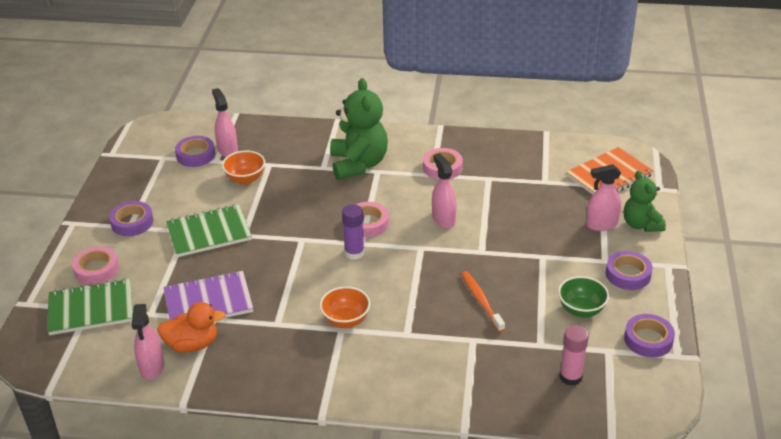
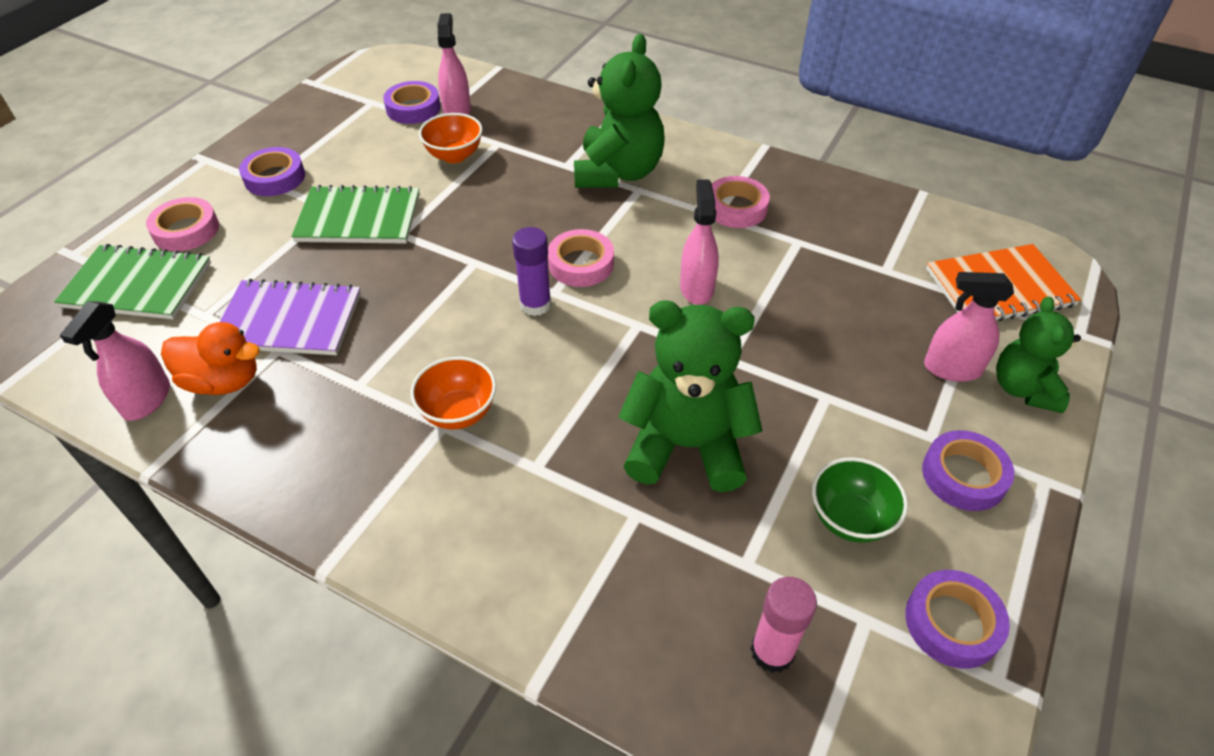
camera: 20 degrees right, 10 degrees up
orange toothbrush [461,271,505,332] -> green teddy bear [618,300,763,492]

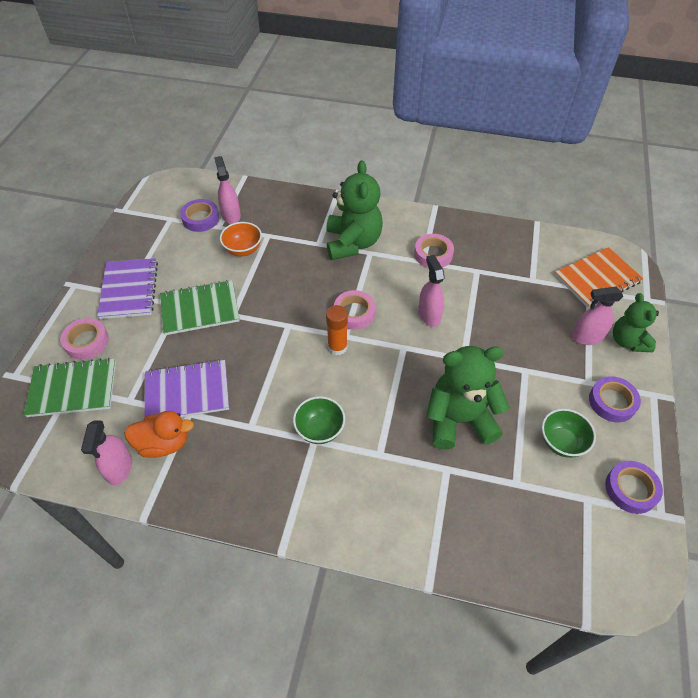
camera: 15 degrees left, 5 degrees up
purple tape [239,147,305,196] -> purple notebook [97,258,158,319]
orange bowl [410,357,496,429] -> green bowl [293,396,345,444]
purple glue stick [512,227,551,316] -> orange glue stick [326,305,348,355]
pink glue stick [751,577,817,673] -> none

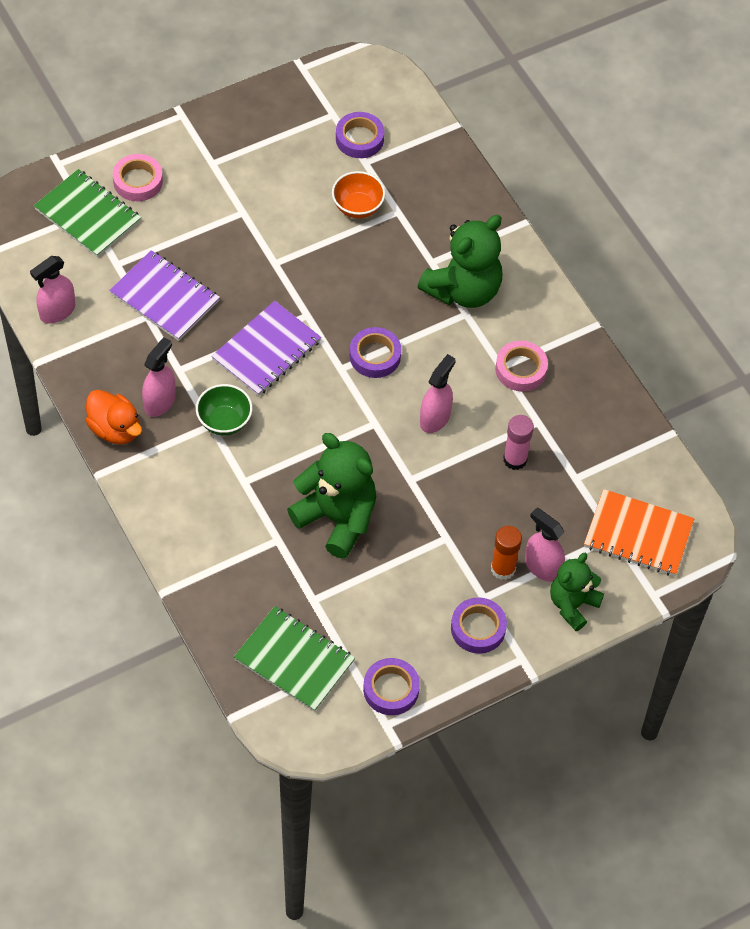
camera: 45 degrees right, 5 degrees up
purple notebook [97,258,158,319] -> purple notebook moved to [211,301,322,396]
orange duck [124,411,194,458] -> orange duck moved to [85,390,142,445]
green notebook [160,280,240,335] -> green notebook moved to [234,606,355,712]
pink spray bottle [214,156,241,224] -> pink spray bottle moved to [142,337,176,417]
orange glue stick [326,305,348,355] -> orange glue stick moved to [491,526,522,580]
pink tape [334,290,375,330] -> purple tape [350,327,401,378]
green bowl [542,409,596,458] -> none
none -> pink glue stick [503,415,534,470]

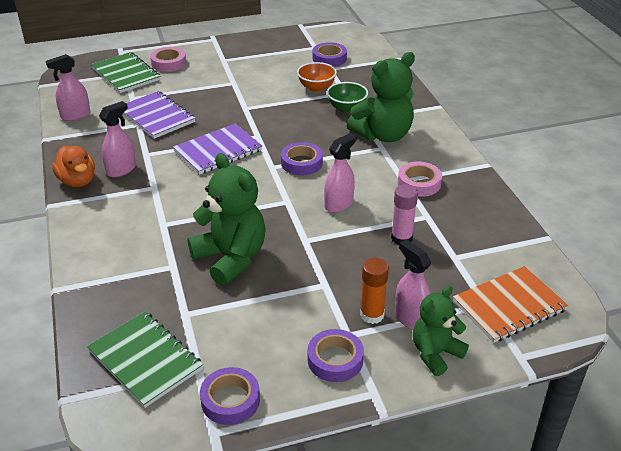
camera: 15 degrees right, 20 degrees down
green bowl [196,384,253,436] -> green bowl moved to [327,82,368,113]
orange notebook [584,489,695,576] -> orange notebook turned 60 degrees counterclockwise [453,266,568,343]

